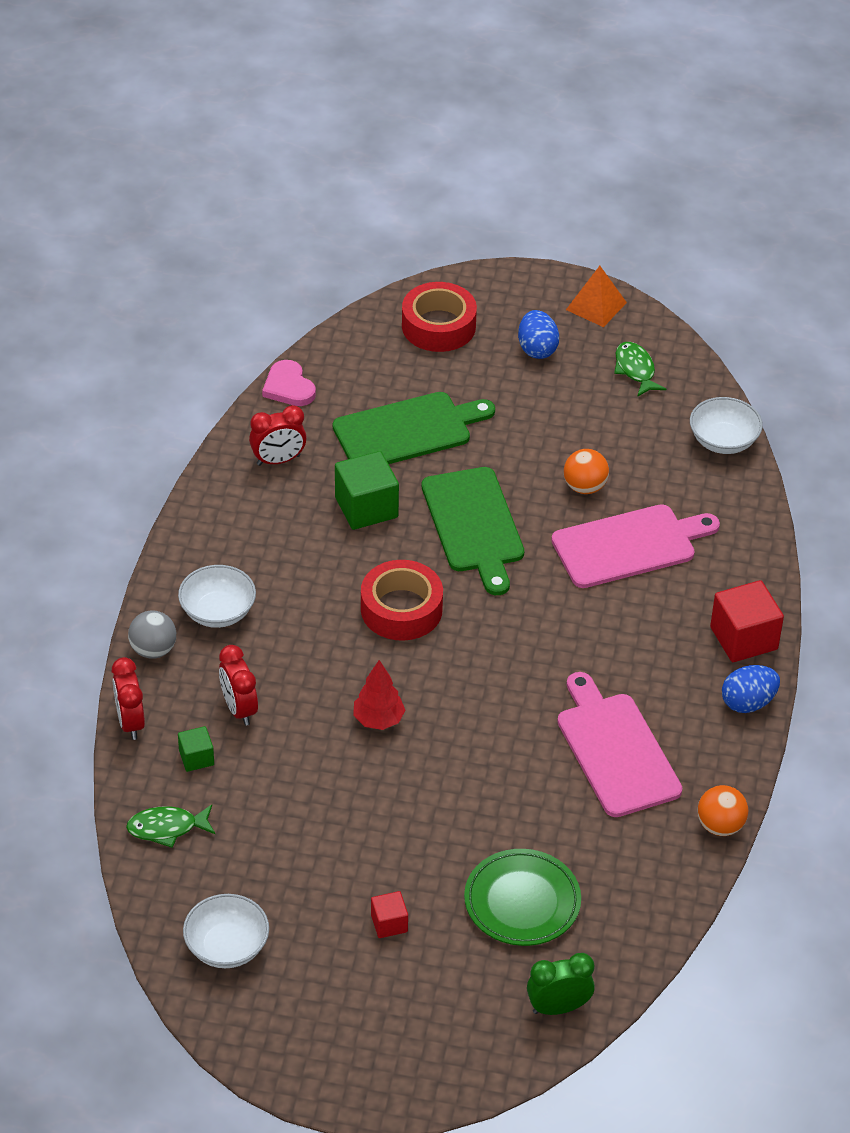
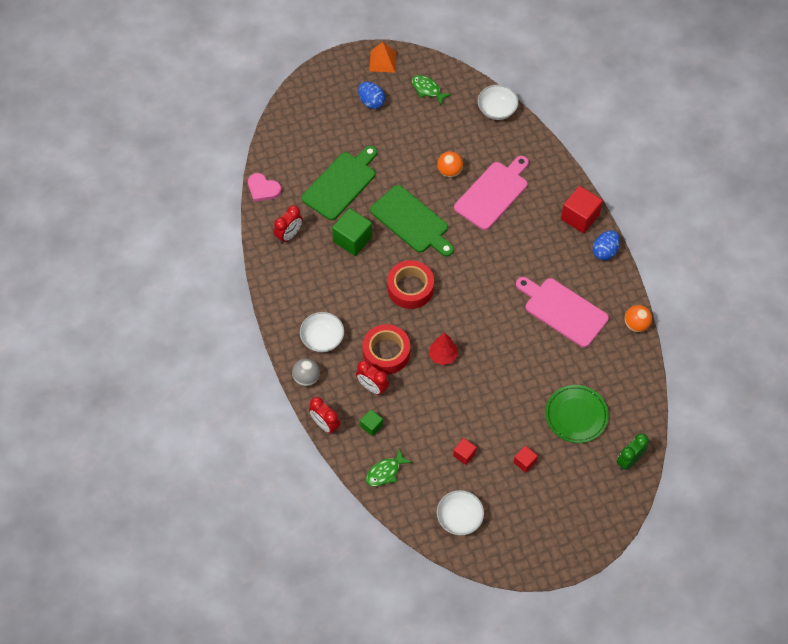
camera: 30 degrees left, 15 degrees up
red tape [402,282,477,352] -> red tape moved to [363,324,410,374]
none -> red cube [453,438,477,465]

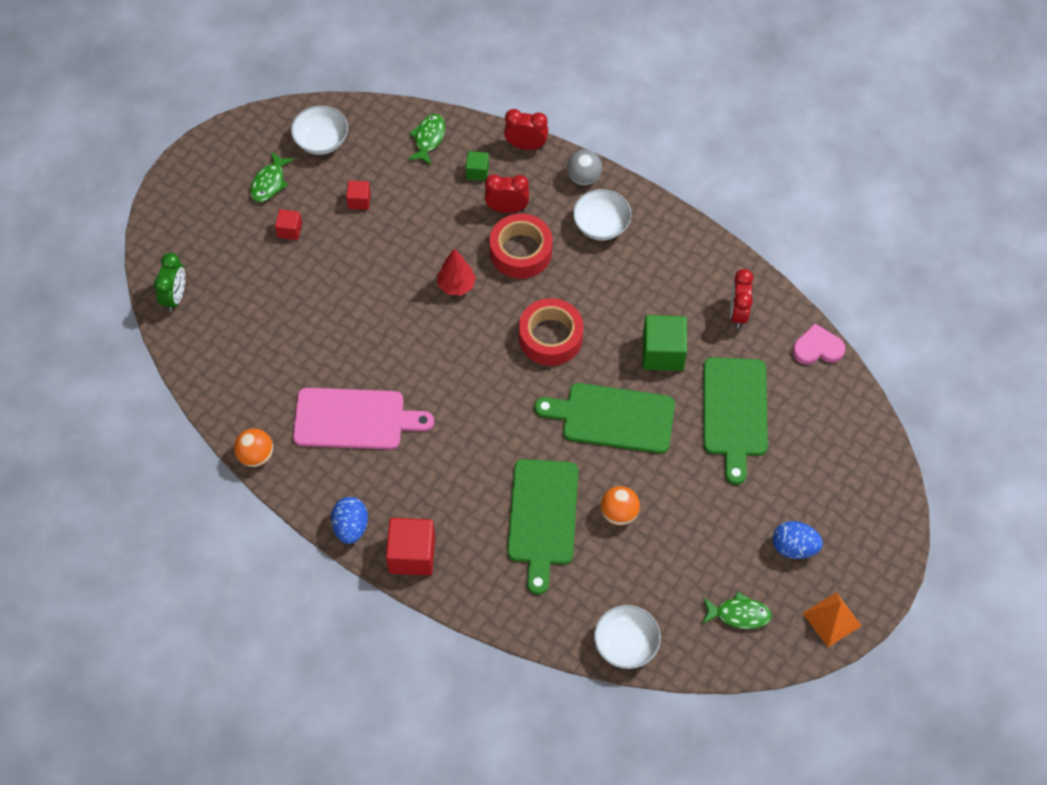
camera: 145 degrees right, 0 degrees up
pink cutting board [454,156,529,230] -> green cutting board [507,459,578,595]
green plate [545,385,609,443] -> none
none -> green fish [250,151,294,202]

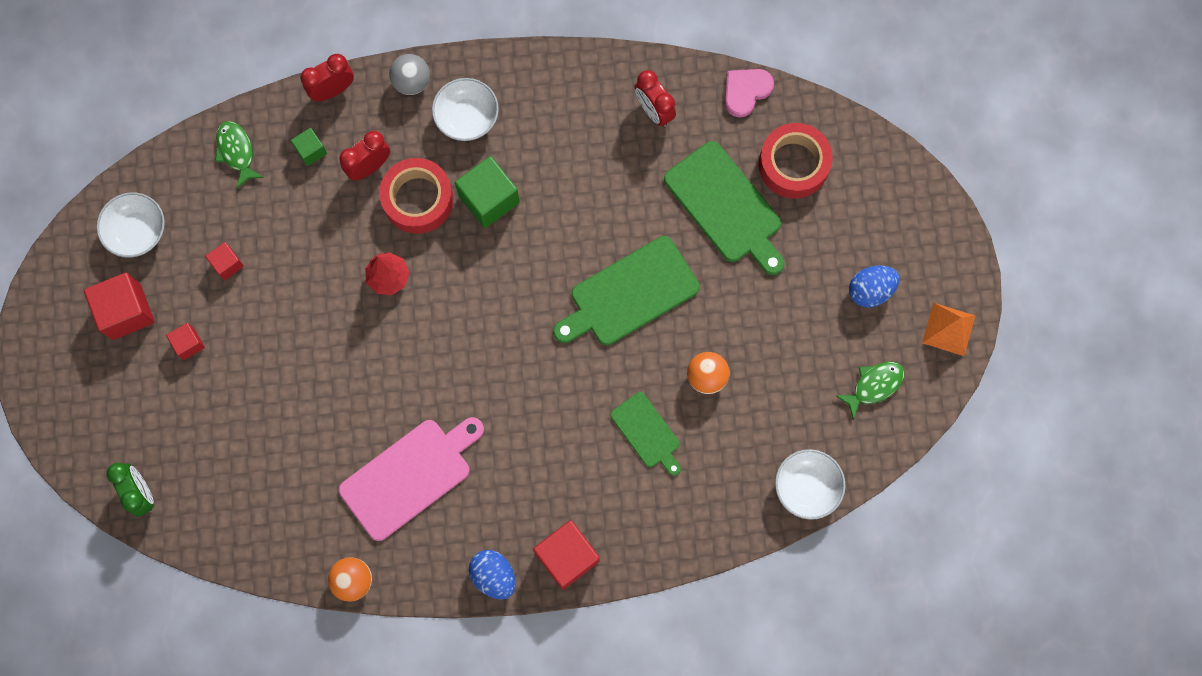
camera: 40 degrees left, 15 degrees up
green fish [250,151,294,202] -> red cube [84,273,155,340]
green cutting board [507,459,578,595] -> green cutting board [610,392,681,476], size x0.58
red tape [519,298,584,366] -> red tape moved to [758,123,833,199]
green cube [643,315,687,371] -> green cube moved to [455,156,520,228]

